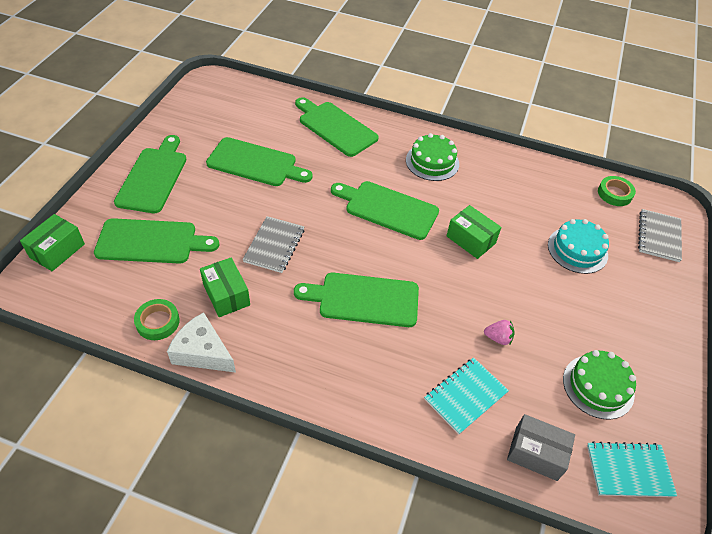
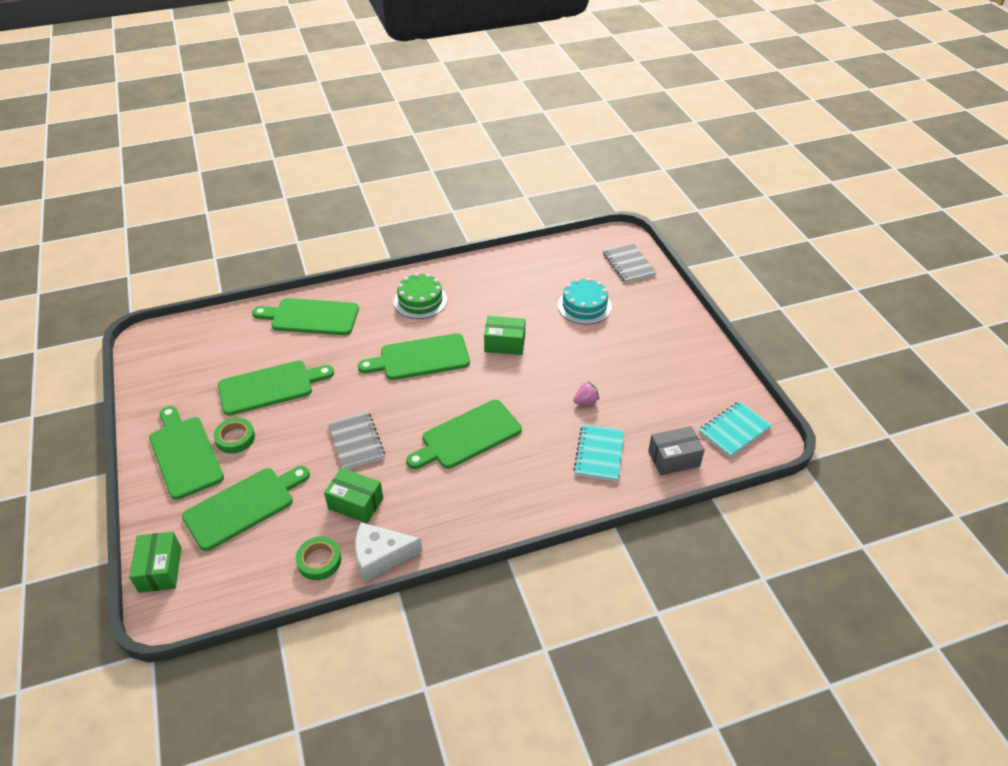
camera: 35 degrees left, 5 degrees down
green cake [563,350,636,419] -> none
green tape [598,176,636,206] -> green tape moved to [213,418,255,454]

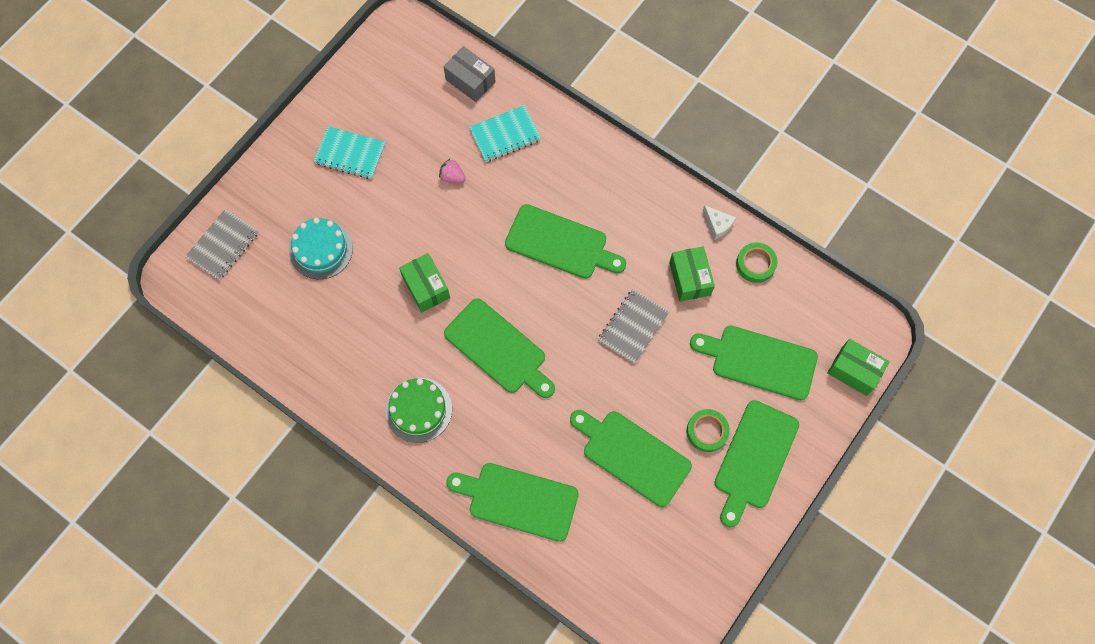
camera: 125 degrees left, 25 degrees up
green box [129,532,181,593] -> green box turned 75 degrees clockwise [827,339,890,396]
green cutting board [252,298,359,335] -> green cutting board turned 135 degrees clockwise [446,463,579,542]
white cheese [355,522,423,582] -> white cheese [703,205,736,240], size x0.58
turquoise notebook [699,401,772,457] -> turquoise notebook moved to [314,126,385,179]

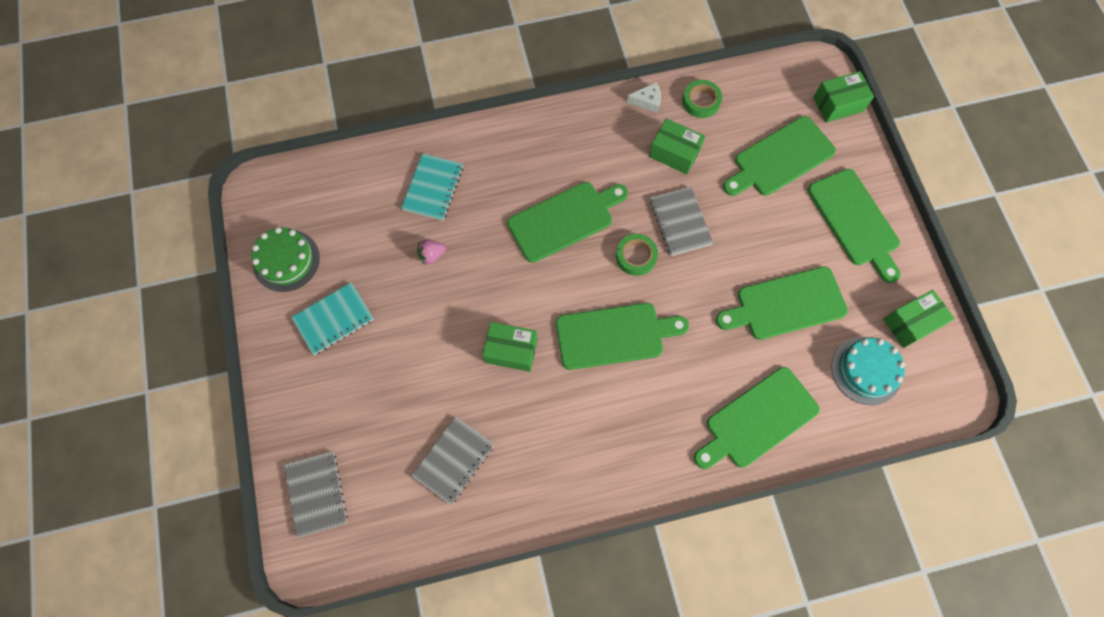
camera: 50 degrees left, 0 degrees up
turquoise cake [289,218,353,279] -> turquoise cake moved to [831,337,905,405]
green cake [385,378,452,443] -> green cake moved to [251,227,320,292]
grey box [443,46,496,102] -> none
green tape [687,409,730,452] -> green tape moved to [616,234,658,276]
none -> grey notebook [412,416,494,505]
none -> green box [883,290,955,348]

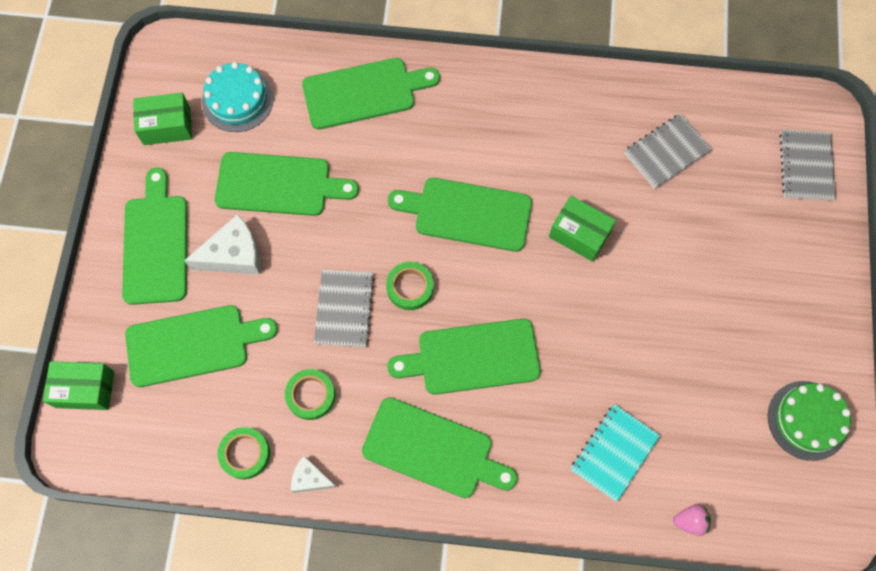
camera: 160 degrees left, 0 degrees up
turquoise notebook [291,282,374,355] -> none
pink strawberry [417,240,446,265] -> pink strawberry moved to [673,504,711,536]
green box [649,118,705,174] -> green tape [285,369,335,420]
none -> white cheese [184,214,260,274]
none -> green cutting board [362,397,518,498]

